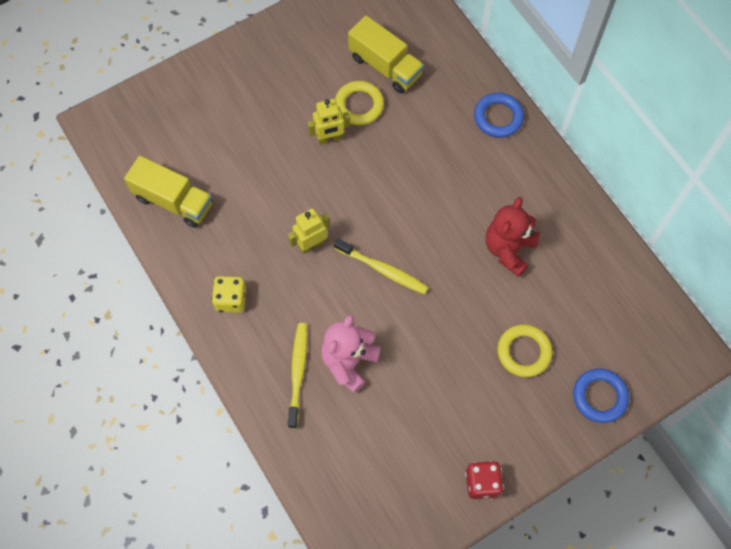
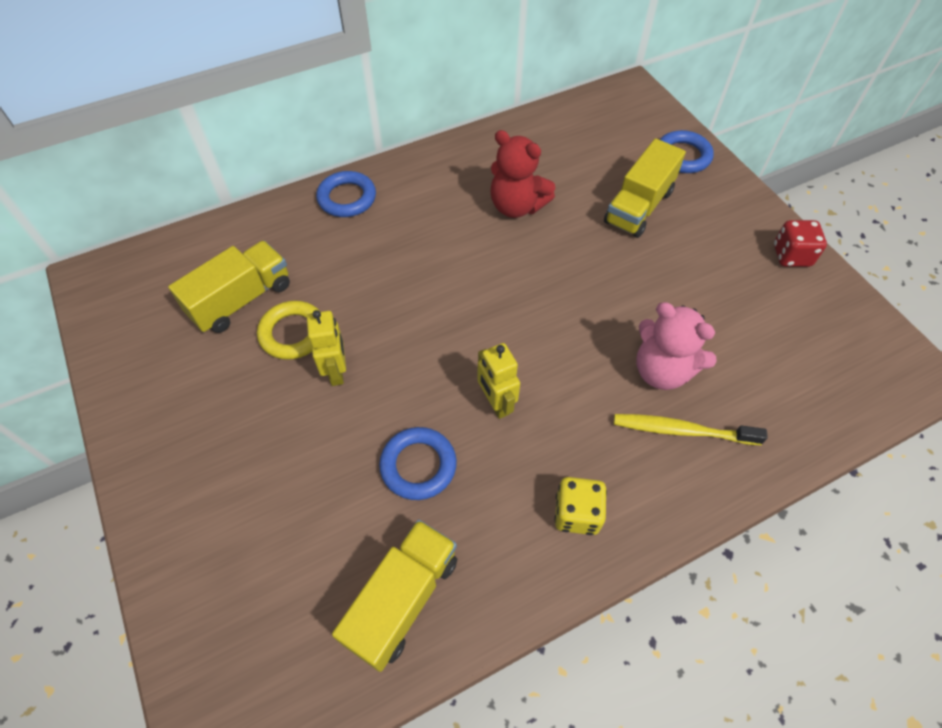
camera: 85 degrees left, 10 degrees down
yellow toothbrush [334,238,429,294] -> none
yellow ring [497,324,552,377] -> yellow truck [604,138,686,238]
none -> blue ring [379,427,457,500]

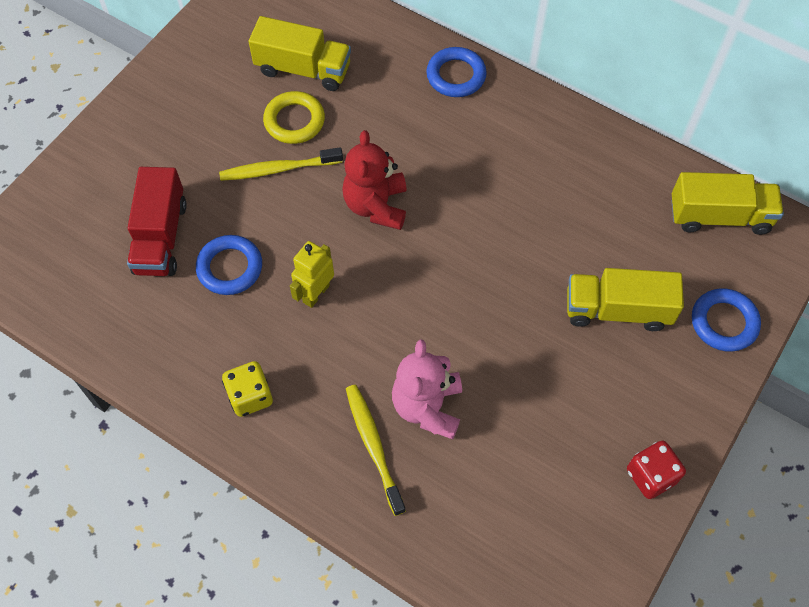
camera: 60 degrees right, 5 degrees up
yellow robot [307,310,346,386] -> yellow toothbrush [219,147,343,181]
yellow truck [332,520,457,672] -> yellow truck moved to [671,172,784,235]
red teddy bear [491,130,555,218] -> red teddy bear moved to [342,130,407,230]
none -> red truck [127,167,187,276]

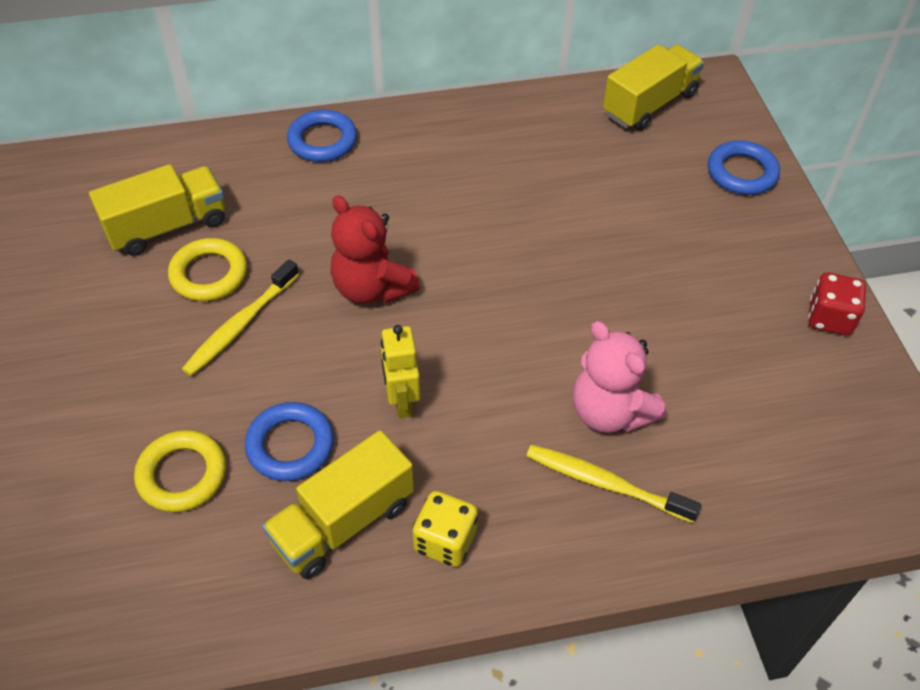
camera: 45 degrees left, 10 degrees down
red truck [127,167,187,276] -> yellow ring [134,430,226,512]
yellow truck [567,268,684,331] -> yellow truck moved to [262,430,414,579]

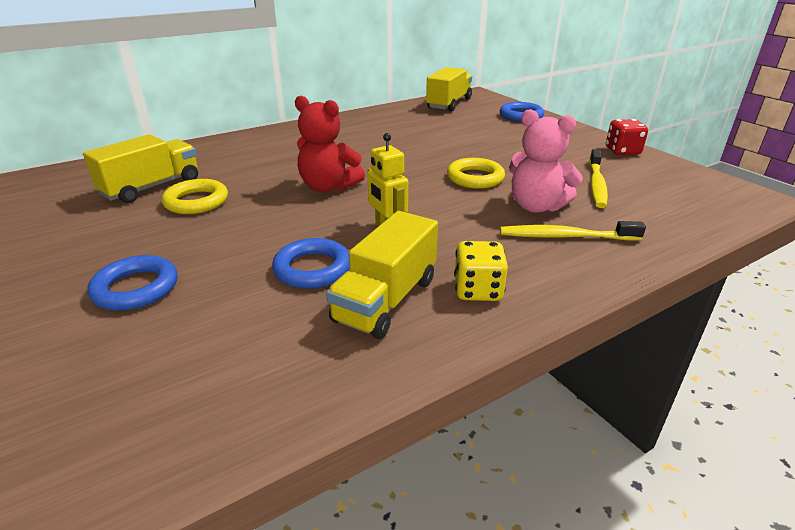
camera: 20 degrees left, 20 degrees down
yellow ring [134,430,226,512] -> yellow ring moved to [447,158,505,189]
yellow toothbrush [182,259,299,376] -> yellow toothbrush moved to [589,149,608,208]
blue ring [287,110,357,162] -> blue ring moved to [88,255,178,311]

